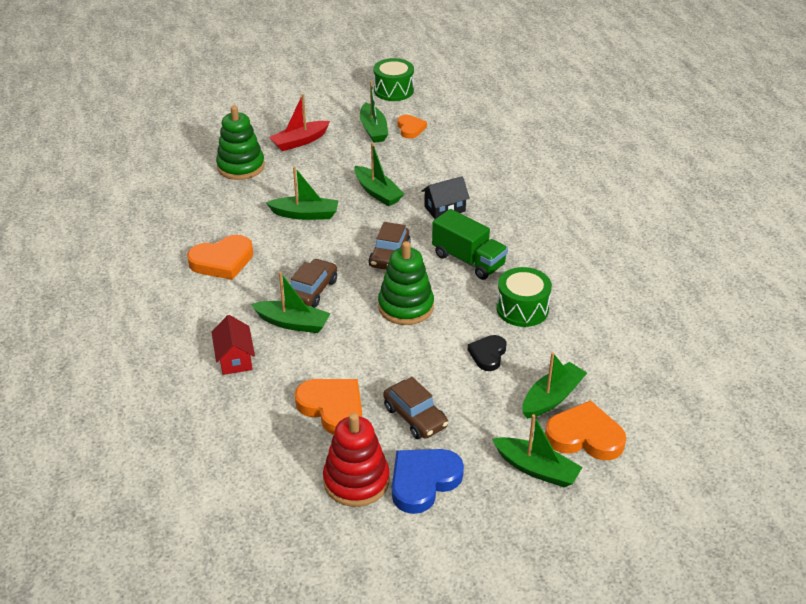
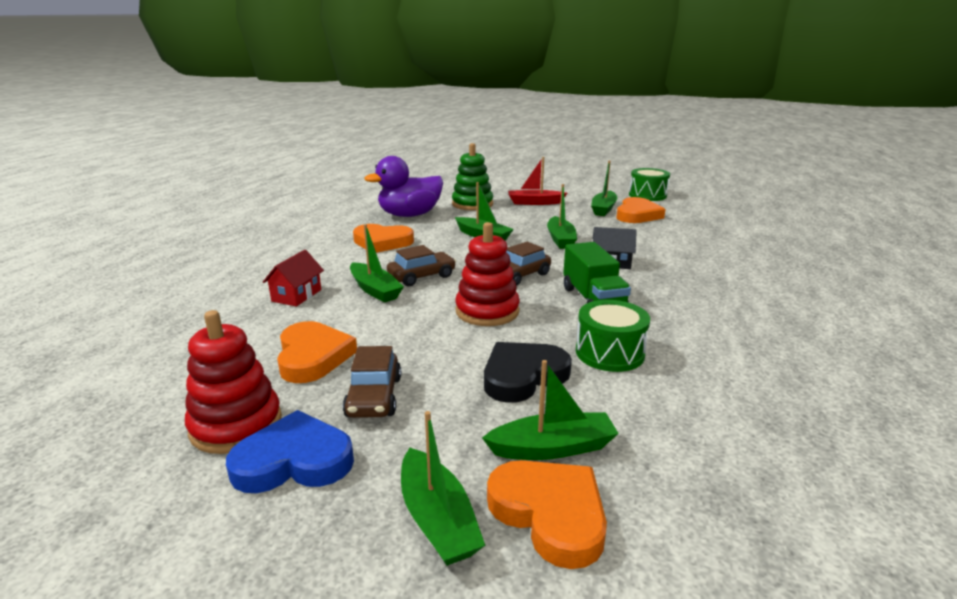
camera: 35 degrees right, 15 degrees down
green stacking toy [378,241,434,325] -> red stacking toy [455,222,520,326]
orange heart [397,115,427,139] -> orange heart [617,197,666,223], size x1.62
black heart [468,335,507,371] -> black heart [484,342,572,403], size x1.62
none -> purple duck [364,156,443,217]

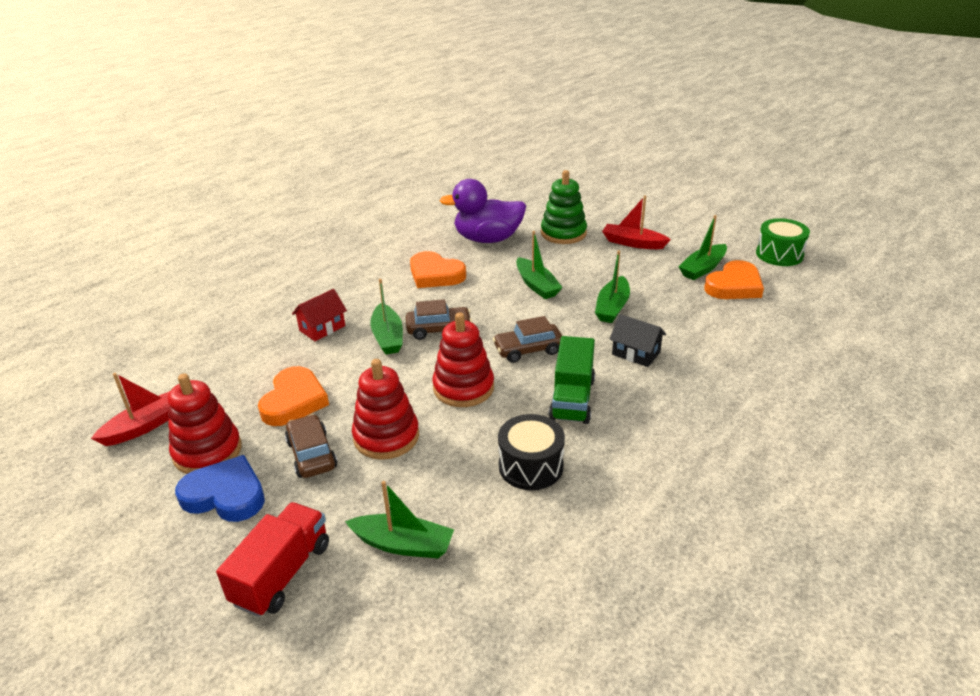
camera: 25 degrees right, 10 degrees up
brown car [343,346,401,418] -> brown car turned 135 degrees clockwise [285,414,337,478]
green boat [401,411,485,566] -> red truck [216,502,329,617]
black heart [484,342,572,403] -> none
orange heart [487,460,607,569] -> none
green drum [576,300,650,372] -> black drum [498,414,565,490]
none -> red boat [91,373,170,446]
none -> red stacking toy [352,359,419,460]

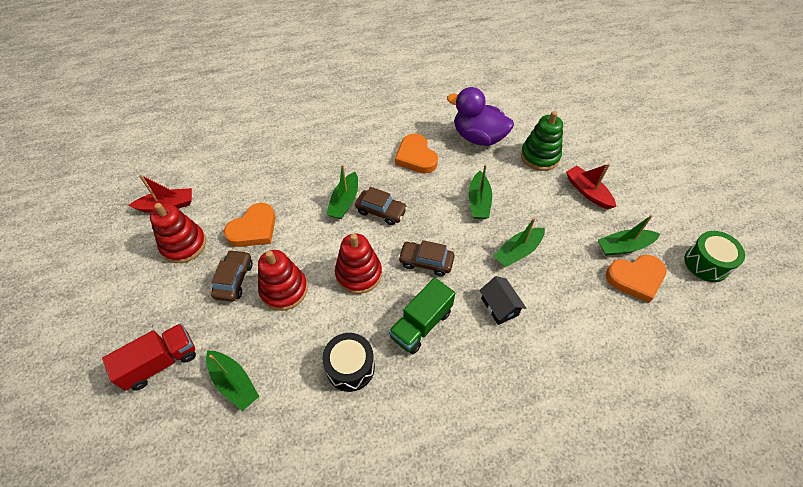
camera: 30 degrees right, 20 degrees up
blue heart [175,455,265,522] -> none
red house [292,289,347,341] -> none

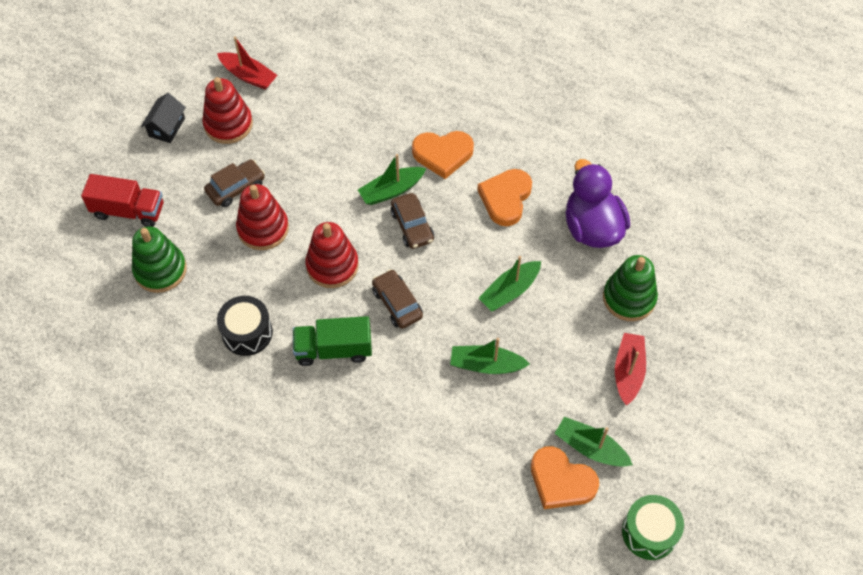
camera: 45 degrees right, 5 degrees up
green boat [206,350,259,411] -> green stacking toy [132,226,187,293]
orange heart [224,203,276,247] -> orange heart moved to [412,131,474,179]
black house [480,276,526,325] -> black house moved to [141,93,186,143]

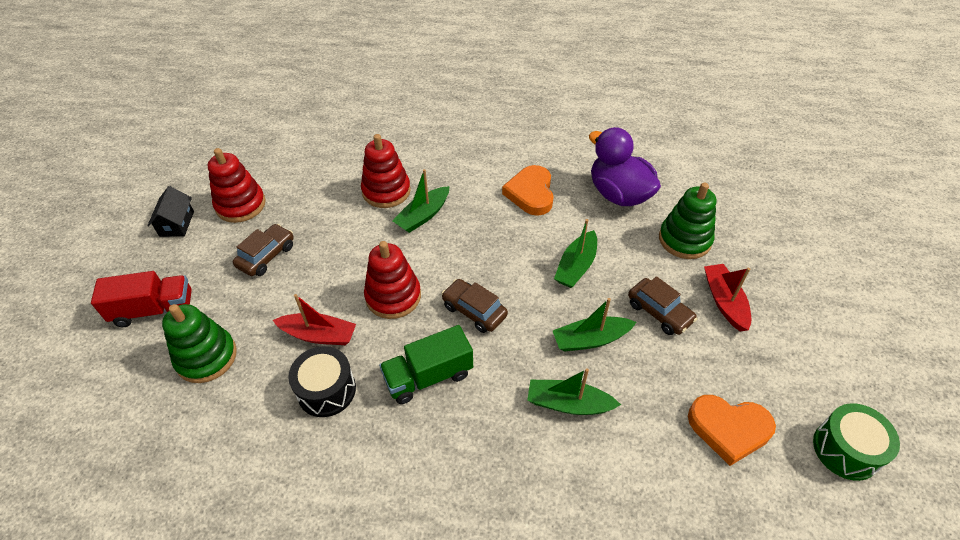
camera: 20 degrees left, 10 degrees down
red boat [217,37,278,90] -> red boat moved to [273,294,356,345]
red stacking toy [236,184,289,250] -> red stacking toy moved to [361,134,411,208]
brown car [391,193,434,249] -> brown car moved to [628,276,697,335]
orange heart [412,131,474,179] -> none
green boat [554,417,633,467] -> green boat moved to [527,368,621,415]

